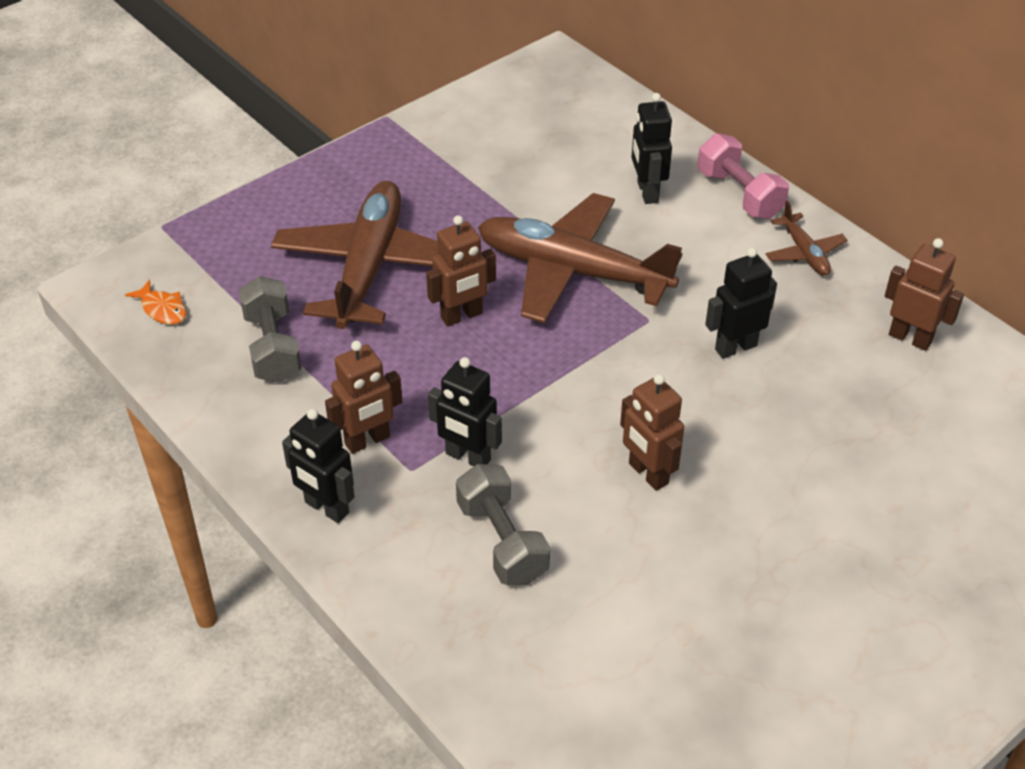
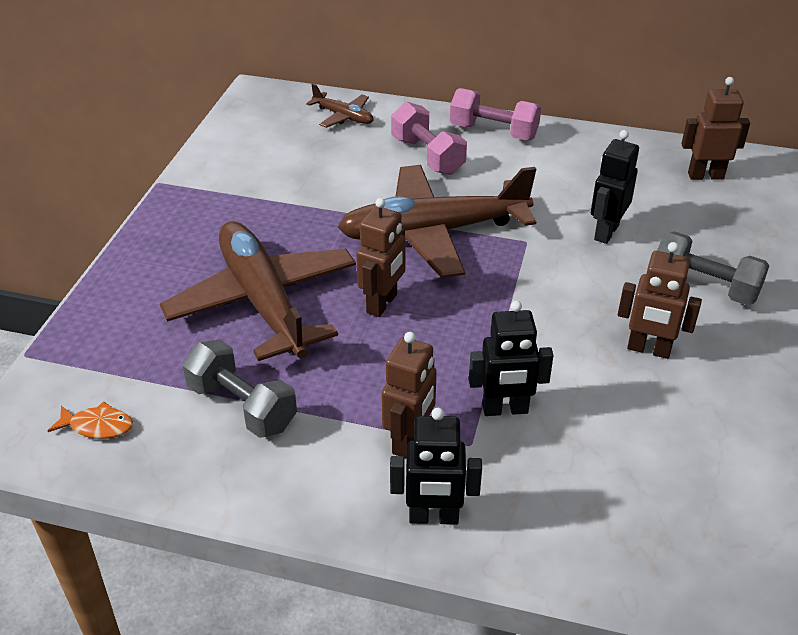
camera: 35 degrees left, 5 degrees down
grey dumbbell [456,464,550,585] -> grey dumbbell moved to [657,231,769,305]
black robot [631,93,672,204] -> pink dumbbell [391,102,467,175]
brown plane [766,201,848,276] -> brown plane moved to [306,83,374,128]

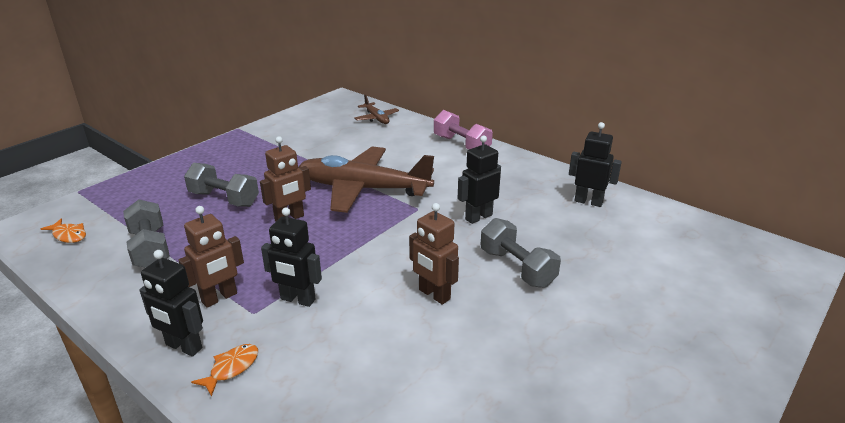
camera: 25 degrees right, 10 degrees down
brown plane [160,221,356,361] -> grey dumbbell [184,163,259,207]
pink dumbbell [391,102,467,175] -> none
brown robot [681,77,750,180] -> black robot [569,122,622,207]
none -> orange fish [191,344,258,396]

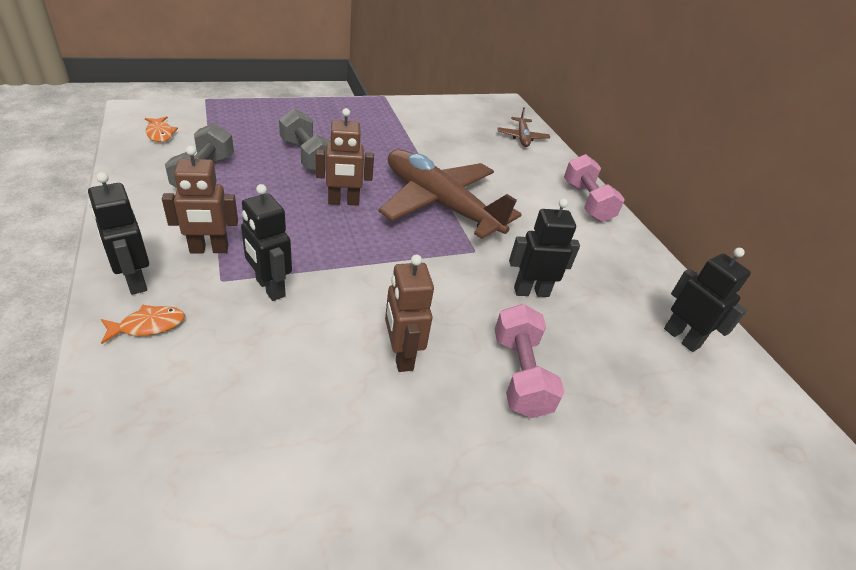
camera: 25 degrees right, 10 degrees up
grey dumbbell [481,218,561,288] -> pink dumbbell [495,304,565,418]

